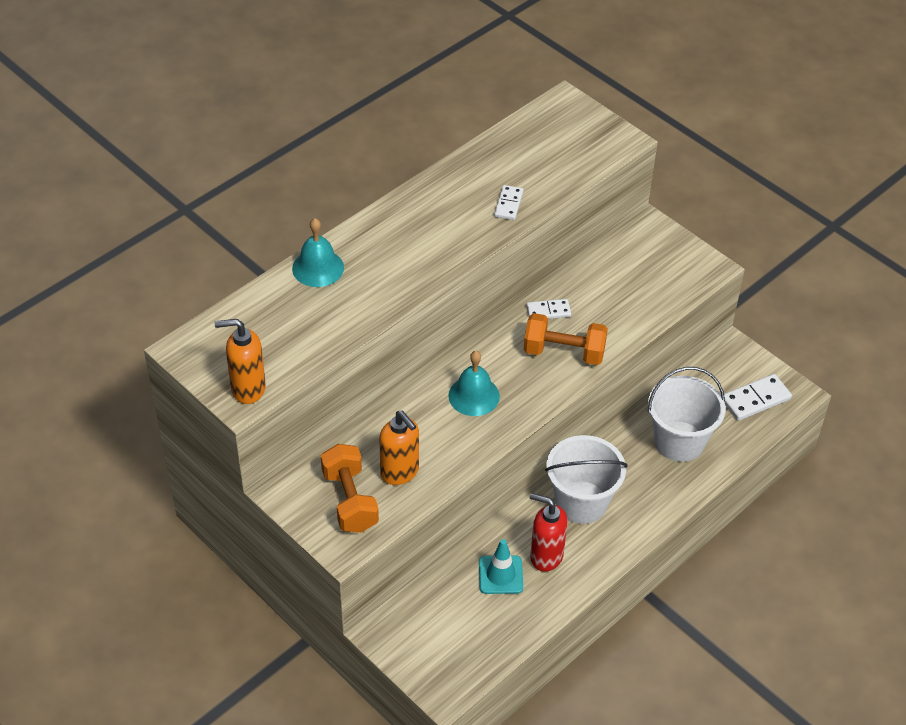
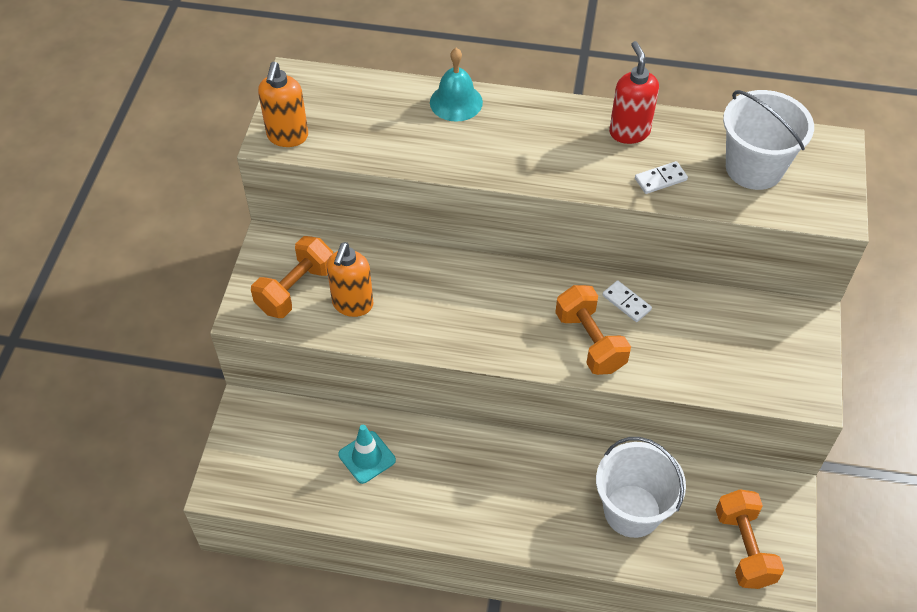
camera: 55 degrees right, 5 degrees up
orange soap dispenser [215,319,266,404] -> orange soap dispenser turned 135 degrees counterclockwise [258,62,308,147]
turquoise bell [448,351,500,416] -> none
red soap dispenser [530,493,568,572] -> red soap dispenser moved to [609,41,659,144]
white bucket [545,435,628,524] -> white bucket moved to [723,90,814,190]
white domino [724,374,792,421] -> orange dumbbell [715,490,784,589]

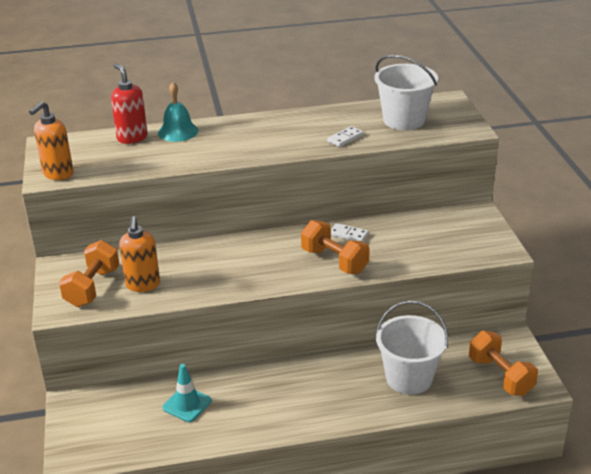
camera: 20 degrees left, 20 degrees down
orange soap dispenser [258,62,308,147] -> orange soap dispenser turned 45 degrees clockwise [29,101,74,180]
red soap dispenser [609,41,659,144] -> red soap dispenser moved to [111,63,148,144]

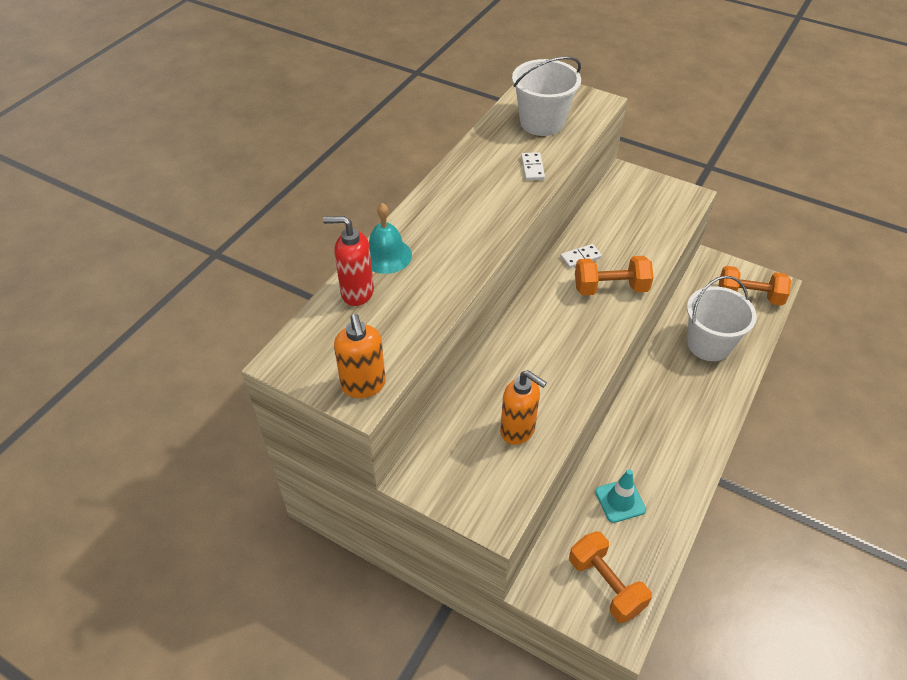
camera: 50 degrees left, 15 degrees up
orange dumbbell [59,240,119,307] -> orange dumbbell moved to [569,531,652,623]

